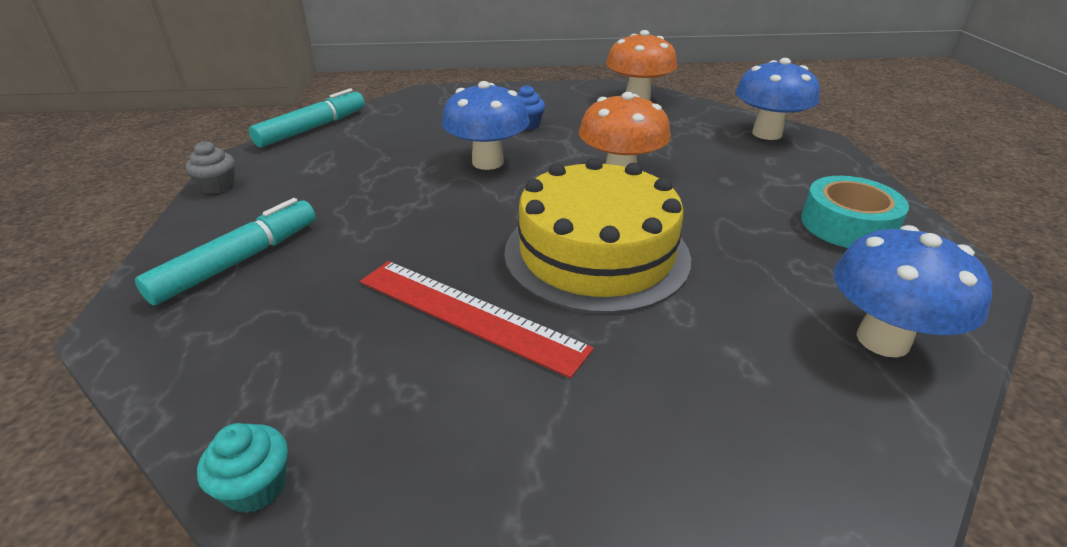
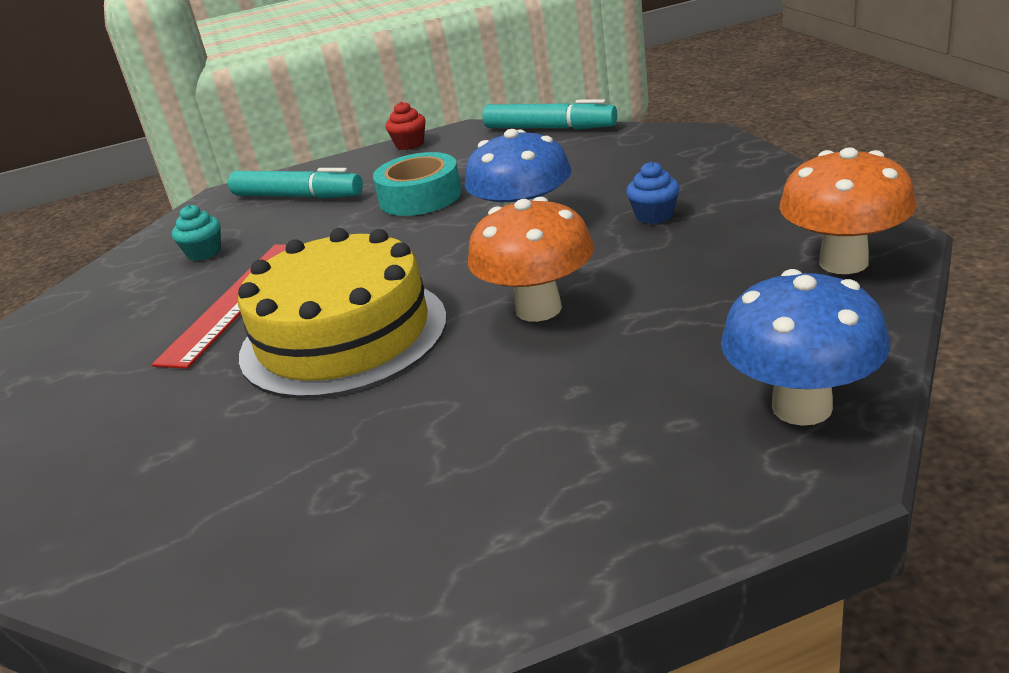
camera: 80 degrees right, 5 degrees down
grey cupcake [186,141,235,194] -> red cupcake [386,101,426,150]
turquoise cupcake [197,423,288,513] -> turquoise cupcake moved to [172,205,221,261]
turquoise tape [801,176,909,248] -> turquoise tape moved to [373,152,462,216]
blue mushroom [834,225,992,357] -> none

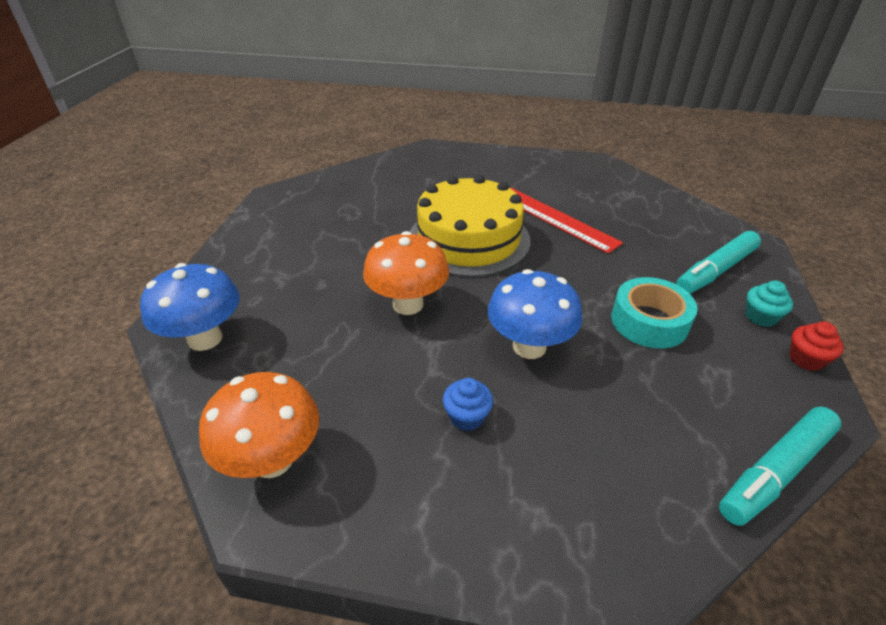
camera: 115 degrees right, 10 degrees up
turquoise cupcake [172,205,221,261] -> turquoise cupcake moved to [746,281,793,327]

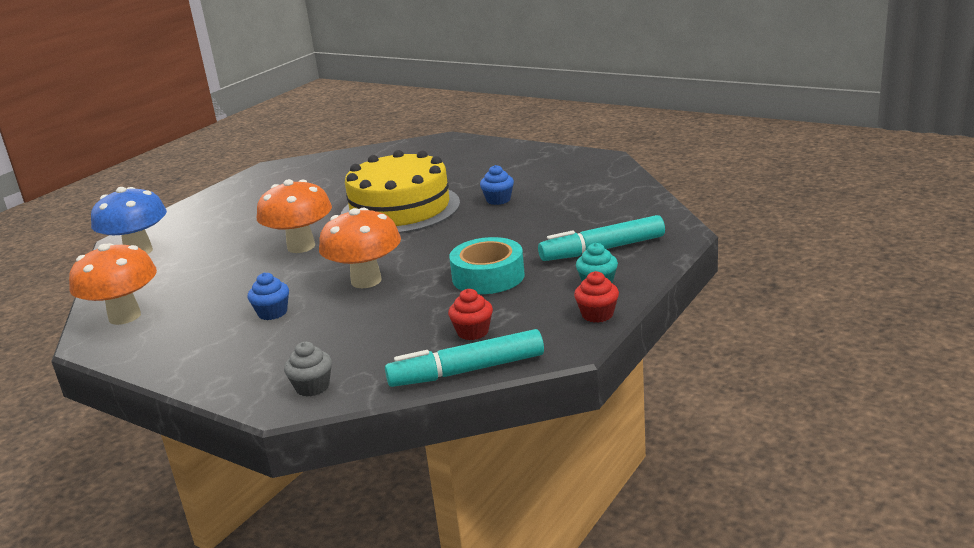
camera: 25 degrees right, 15 degrees down
blue mushroom [487,269,582,359] -> orange mushroom [319,208,401,288]
red ruler [510,187,623,254] -> blue cupcake [480,165,514,205]
none -> grey cupcake [284,342,332,397]
none -> red cupcake [448,289,493,340]

